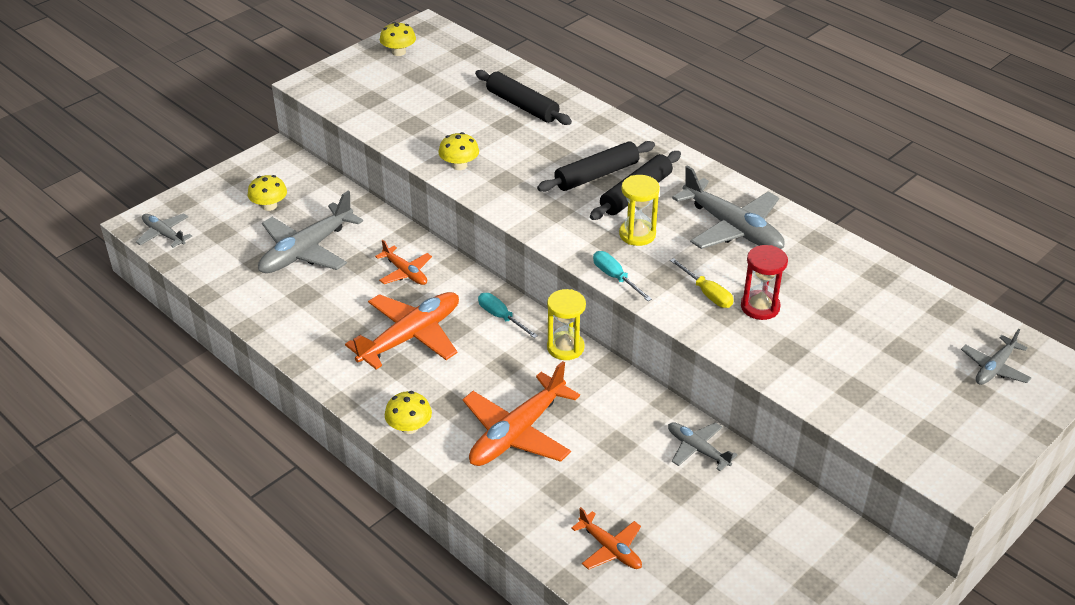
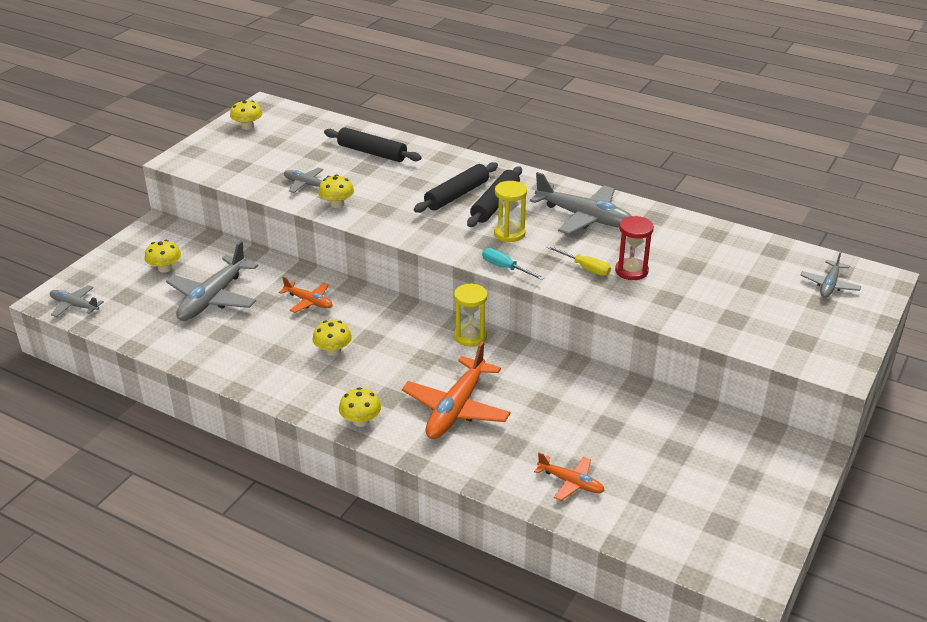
camera: 15 degrees left, 5 degrees down
orange plane [345,292,459,370] -> yellow mushroom [313,320,352,356]
turquoise screwdriver [478,293,538,338] -> none
grey plane [668,422,738,471] -> grey plane moved to [284,168,331,193]

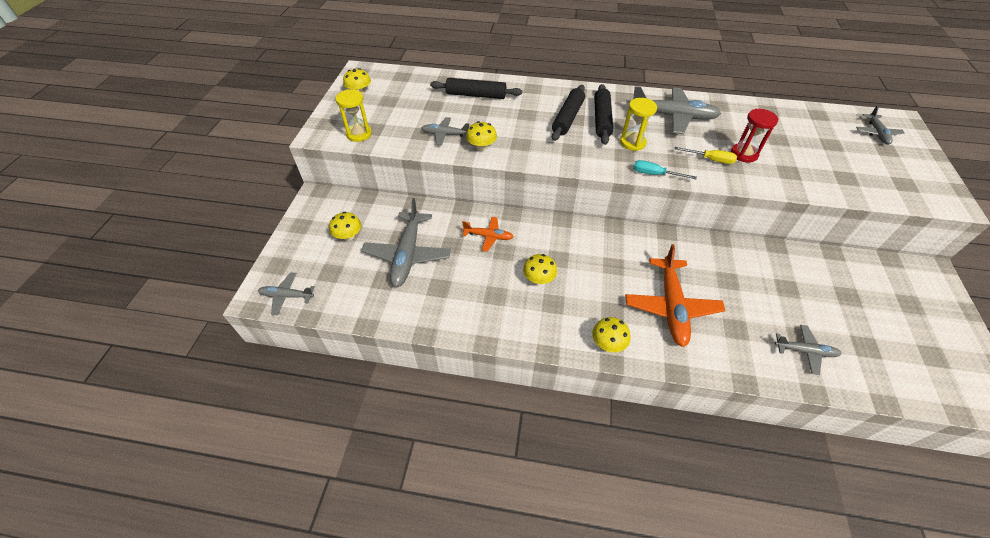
camera: 20 degrees left, 15 degrees up
yellow hourglass [454,283,488,347] -> yellow hourglass moved to [335,89,372,142]
orange plane [534,452,605,501] -> grey plane [775,325,842,375]

